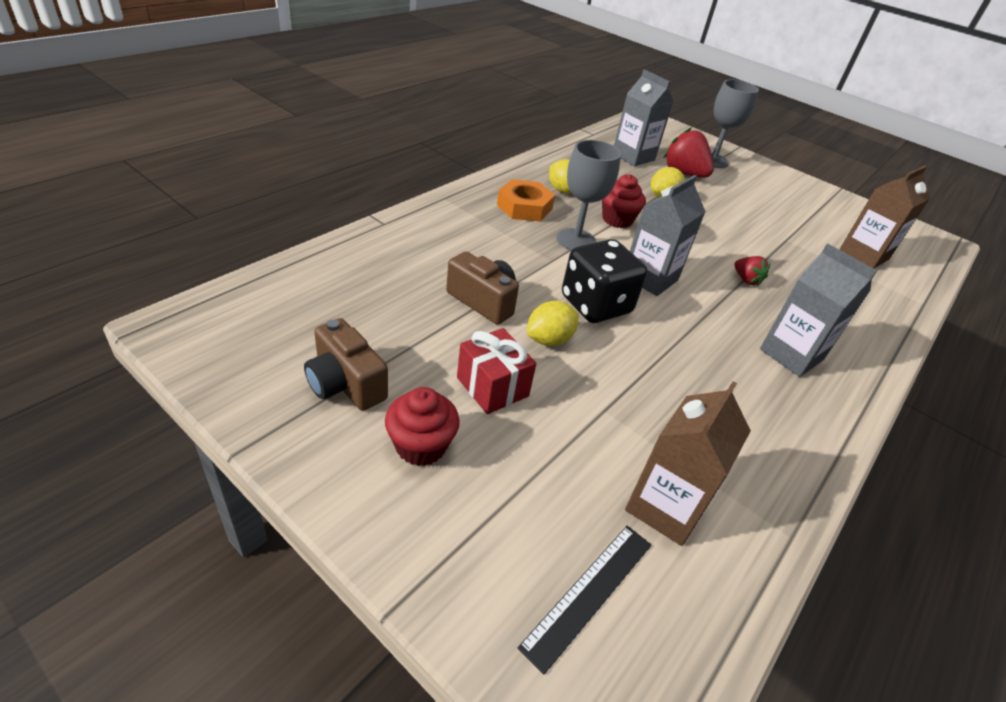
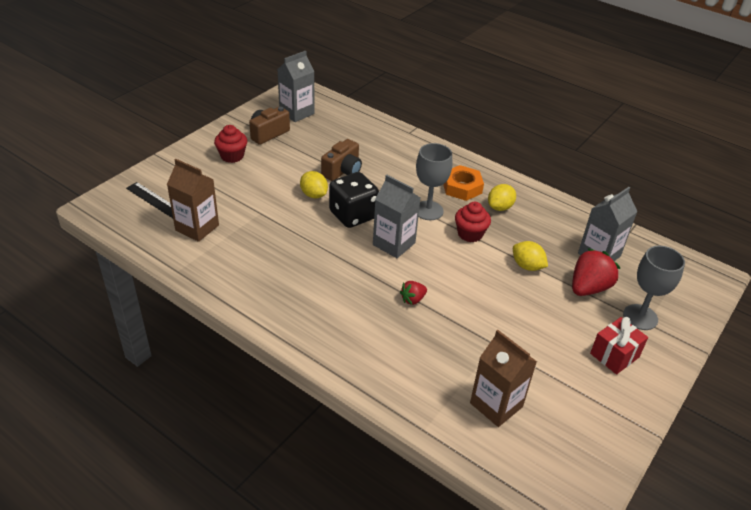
camera: 90 degrees right, 0 degrees up
red gift [457,328,536,414] -> red gift moved to [590,317,648,374]
grey carton [760,244,877,377] -> grey carton moved to [277,51,315,122]

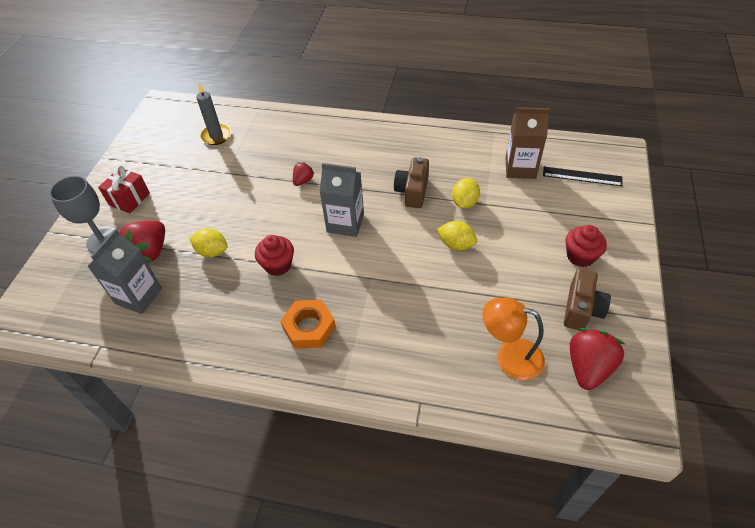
camera: 160 degrees right, 10 degrees up
grey carton [277,51,315,122] -> red strawberry [570,328,626,390]
brown camera [321,139,362,181] -> brown camera moved to [394,157,429,208]
black dice [329,172,379,228] -> none
grey goblet [416,143,452,220] -> none
brown carton [470,330,537,427] -> grey candle [196,84,231,145]
yellow lemon [488,184,516,211] -> yellow lemon moved to [452,178,480,208]
none -> orange lamp [482,297,545,380]

